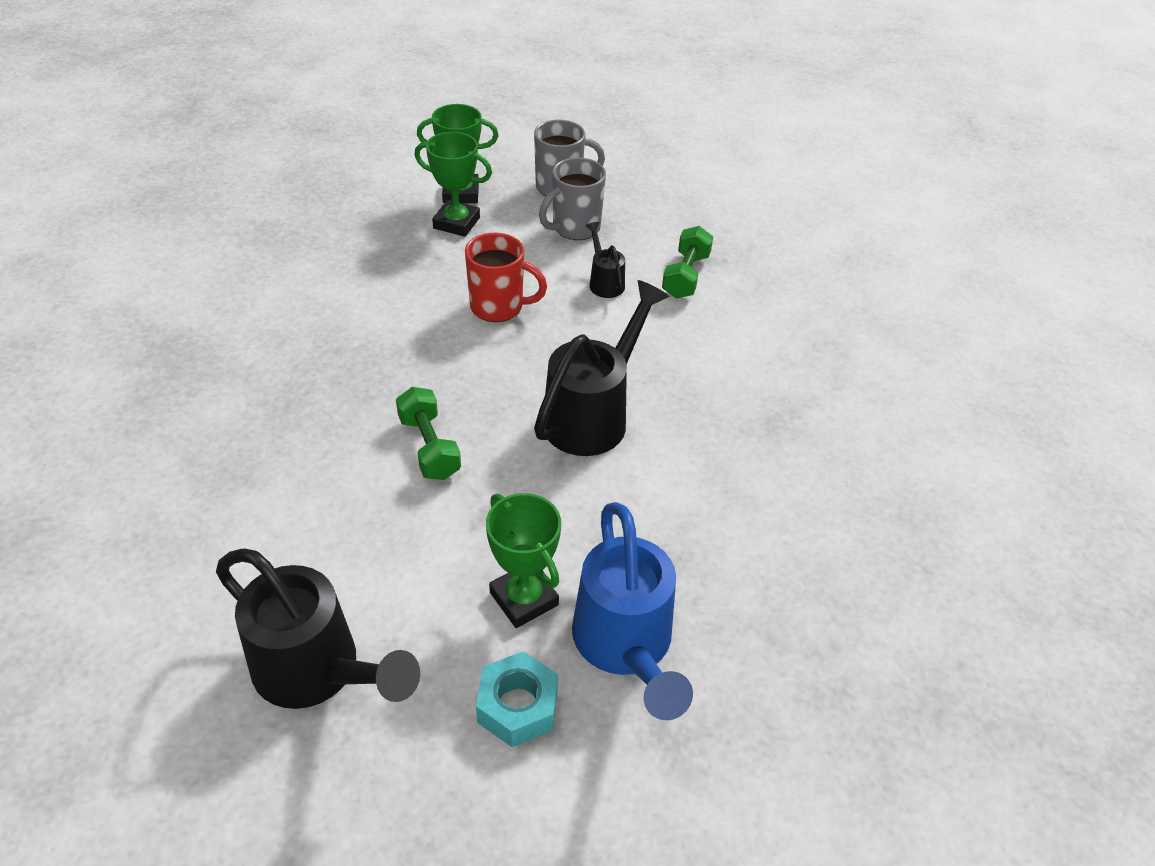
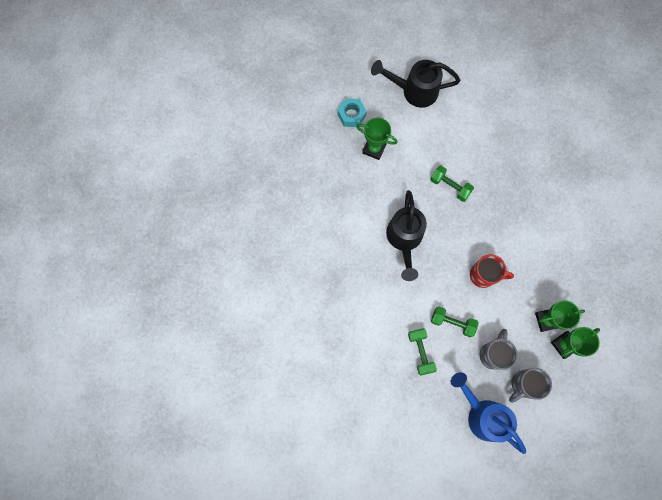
camera: 150 degrees right, 30 degrees up
red mug [465,233,547,322] -> red mug turned 150 degrees counterclockwise [470,254,514,288]
blue watering can [572,502,693,720] -> blue watering can moved to [451,372,526,454]
black watering can [585,222,625,298] -> green dumbbell [431,307,479,337]

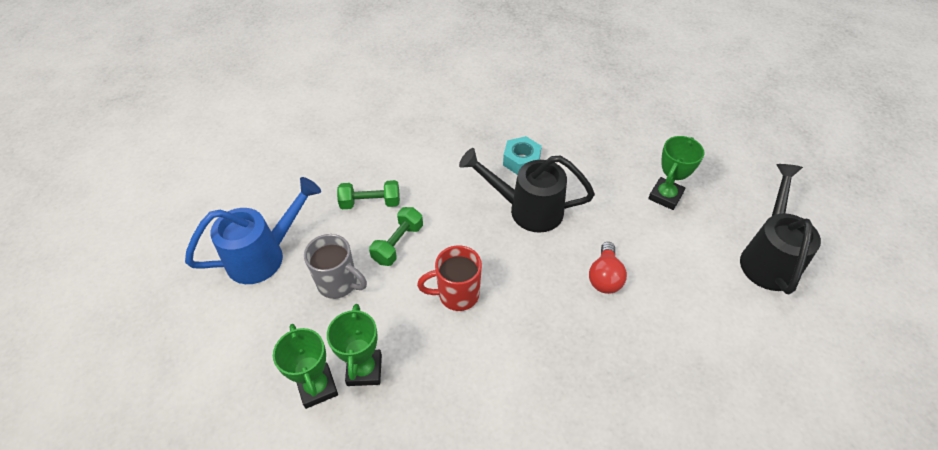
camera: 100 degrees right, 25 degrees down
turquoise nut [337,98,367,127] -> turquoise nut moved to [503,136,542,175]
green dumbbell [430,166,474,202] -> red light bulb [589,242,627,294]
red mug [470,254,514,288] -> red mug turned 60 degrees clockwise [417,245,482,311]
grey mug [509,368,552,403] -> none

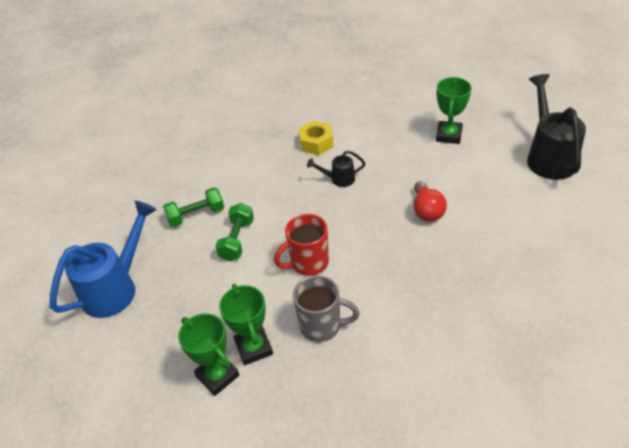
camera: 15 degrees left, 5 degrees down
grey mug [304,234,367,299] -> grey mug moved to [293,275,360,342]
black watering can [459,148,595,233] -> black watering can [307,151,366,187], size x0.49
turquoise nut [503,136,542,175] -> yellow nut [299,121,334,155]

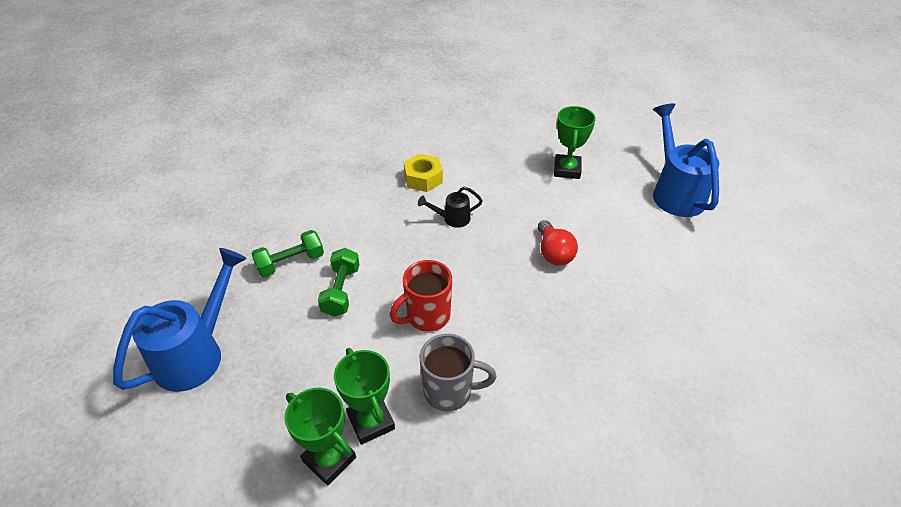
camera: 10 degrees left, 0 degrees up
black watering can [527,74,586,180] -> blue watering can [653,103,719,217]

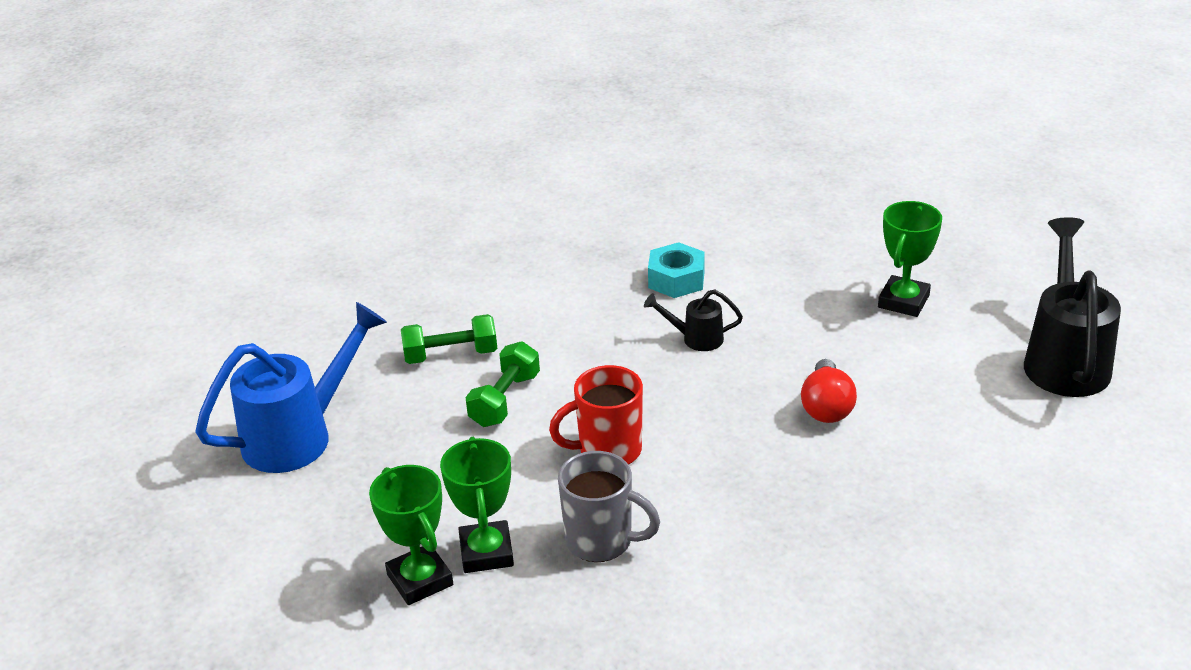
camera: 20 degrees right, 10 degrees down
yellow nut [404,154,443,192] -> turquoise nut [648,242,705,298]
blue watering can [653,103,719,217] -> black watering can [1024,217,1121,397]

